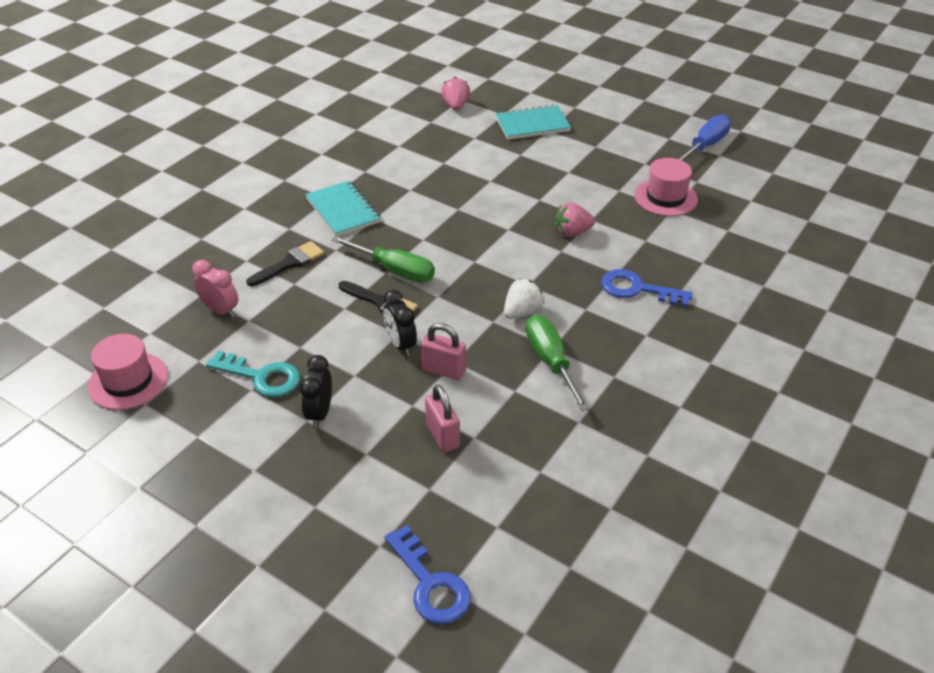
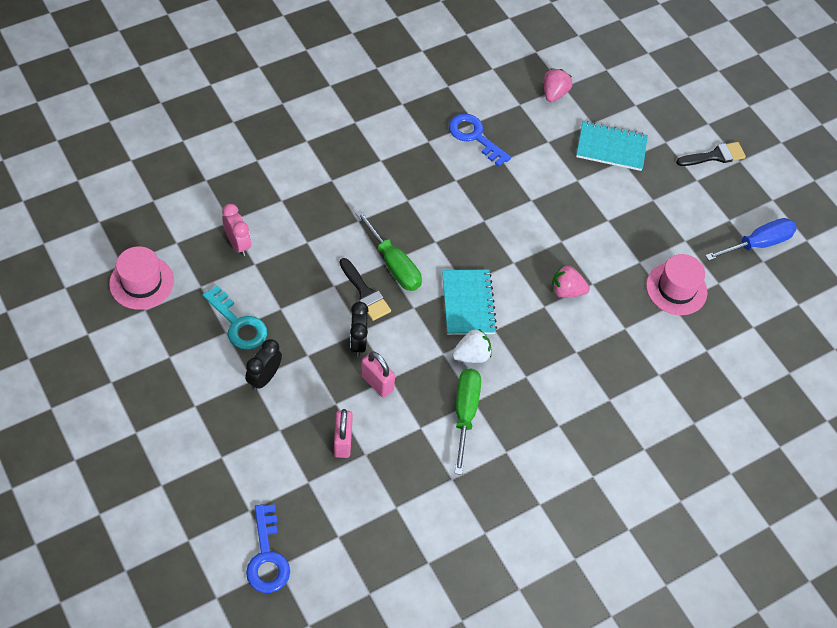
camera: 20 degrees right, 15 degrees up
black brush [246,241,324,286] -> black brush moved to [676,142,746,166]
turquoise notebook [305,181,381,236] -> turquoise notebook moved to [442,269,497,335]
blue key [601,269,693,307] -> blue key moved to [449,114,511,166]

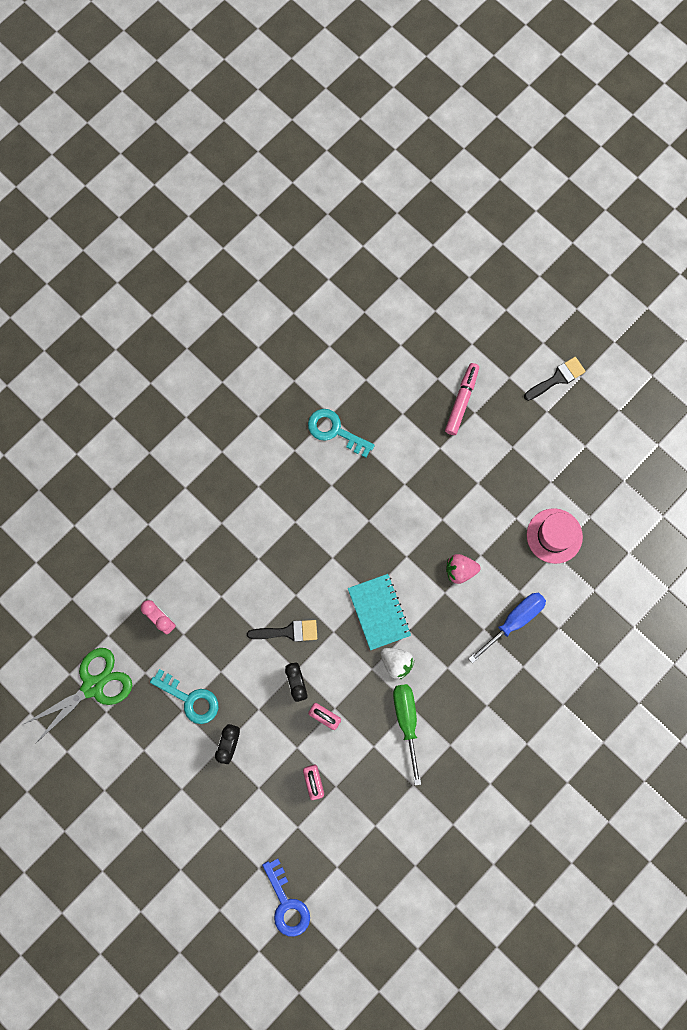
camera: 10 degrees left, 20 degrees up
pink hat [109,246,174,310] -> green scissors [24,648,132,744]
black brush [340,258,391,321] -> black brush turned 45 degrees counterclockwise [247,620,317,642]
green screwdriver [355,210,422,291] -> none
blue key [449,114,511,166] -> turquoise key [308,409,375,458]
white strawberry [452,329,492,363] -> white strawberry turned 75 degrees clockwise [381,648,414,680]
pink strawberry [544,68,572,102] -> none
turquoise notebook [576,121,648,171] -> pink marker [445,363,479,435]
blue screwdriver [705,218,797,261] -> blue screwdriver moved to [468,593,546,664]

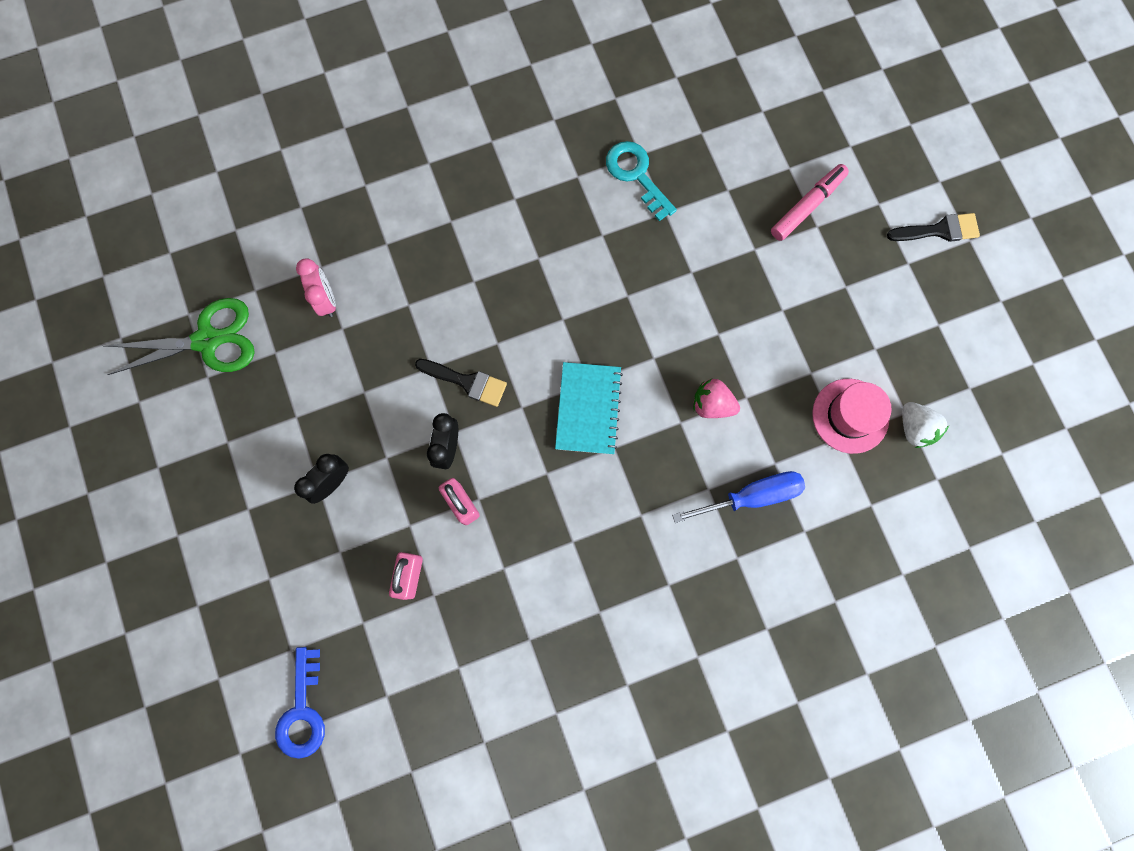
camera: 25 degrees right, 0 degrees up
turquoise key [150,669,218,724] -> none
white strawberry [381,648,414,680] -> white strawberry moved to [902,402,949,448]
green screwdriver [393,684,421,786] -> none

